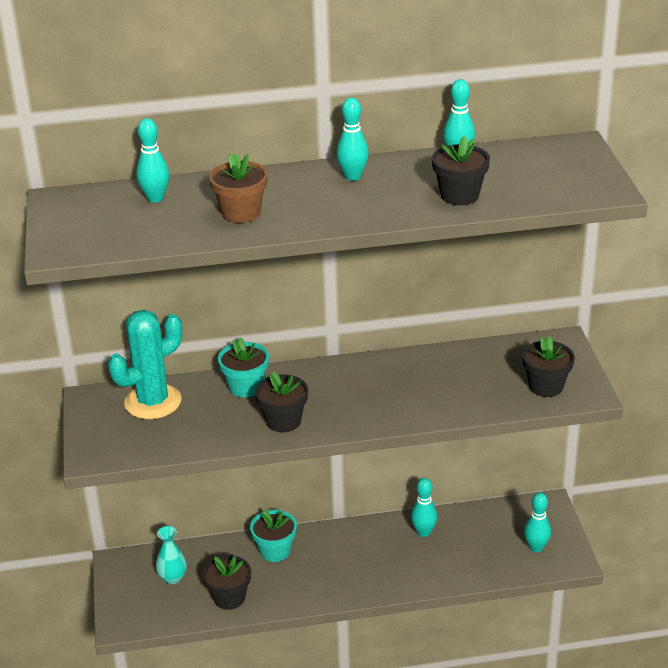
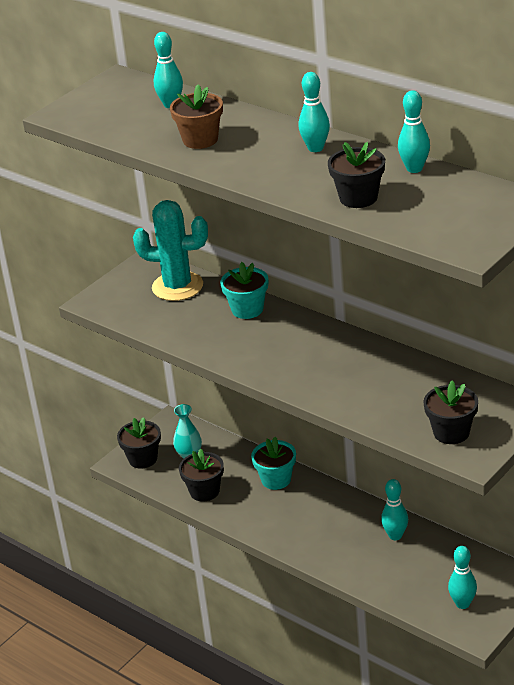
camera: 50 degrees right, 0 degrees up
black flower pot [255,371,308,432] -> black flower pot moved to [117,417,161,469]

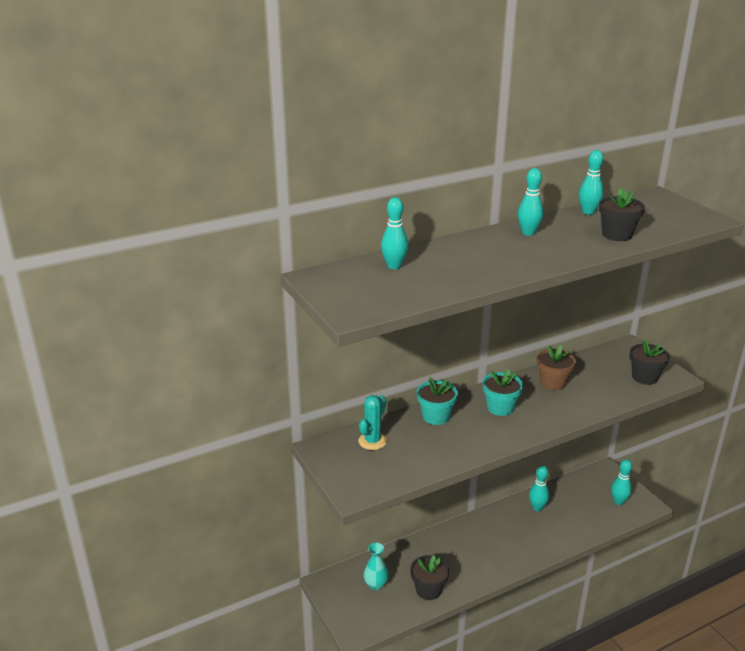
camera: 70 degrees left, 5 degrees down
black flower pot [117,417,161,469] -> none
turquoise cactus [133,200,208,301] -> turquoise cactus [358,395,387,450], size x0.61
brown flower pot [170,84,223,149] -> brown flower pot moved to [537,345,576,390]
turquoise flower pot [251,437,296,490] -> turquoise flower pot moved to [483,369,523,416]

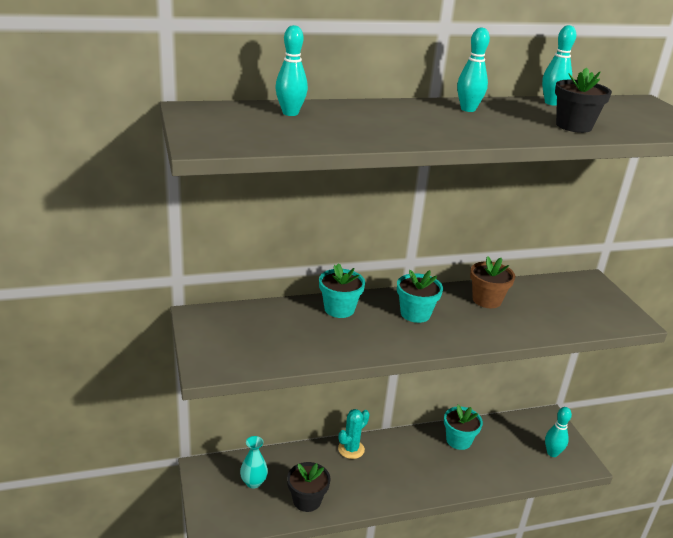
camera: 10 degrees right, 0 degrees up
turquoise cactus [358,395,387,450] -> turquoise cactus moved to [338,409,370,459]
turquoise bowling pin [529,465,549,511] -> turquoise flower pot [444,405,483,450]
black flower pot [630,339,670,385] -> none

